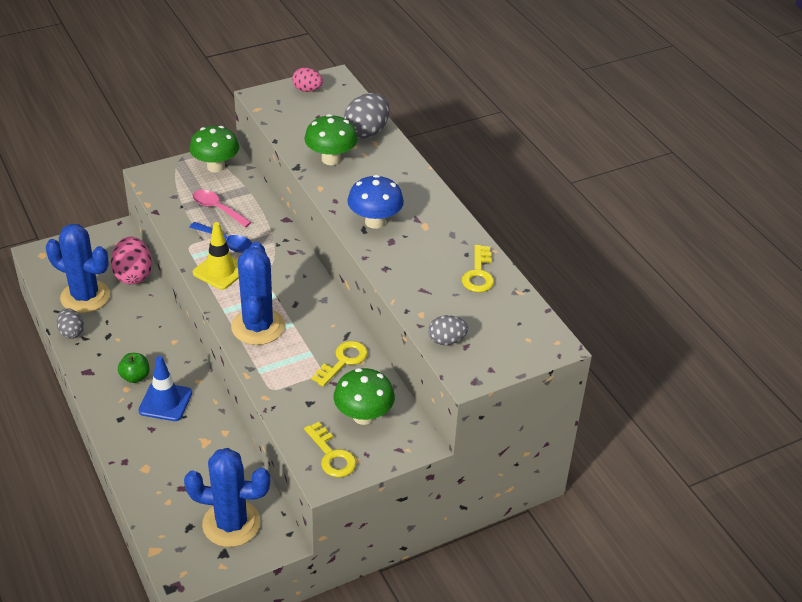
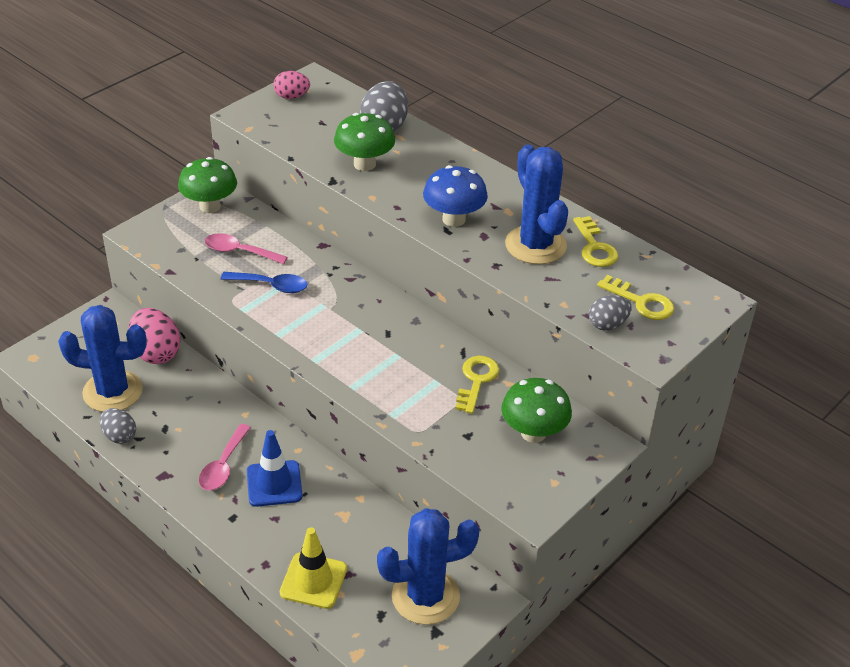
camera: 20 degrees left, 0 degrees up
green apple [118,353,150,383] -> pink spoon [199,424,251,491]
yellow traffic cone [193,222,239,290] -> yellow traffic cone moved to [280,527,347,609]
blue cactus [231,241,285,345] -> blue cactus moved to [505,144,568,264]
yellow key [304,422,356,477] -> yellow key moved to [597,275,674,320]

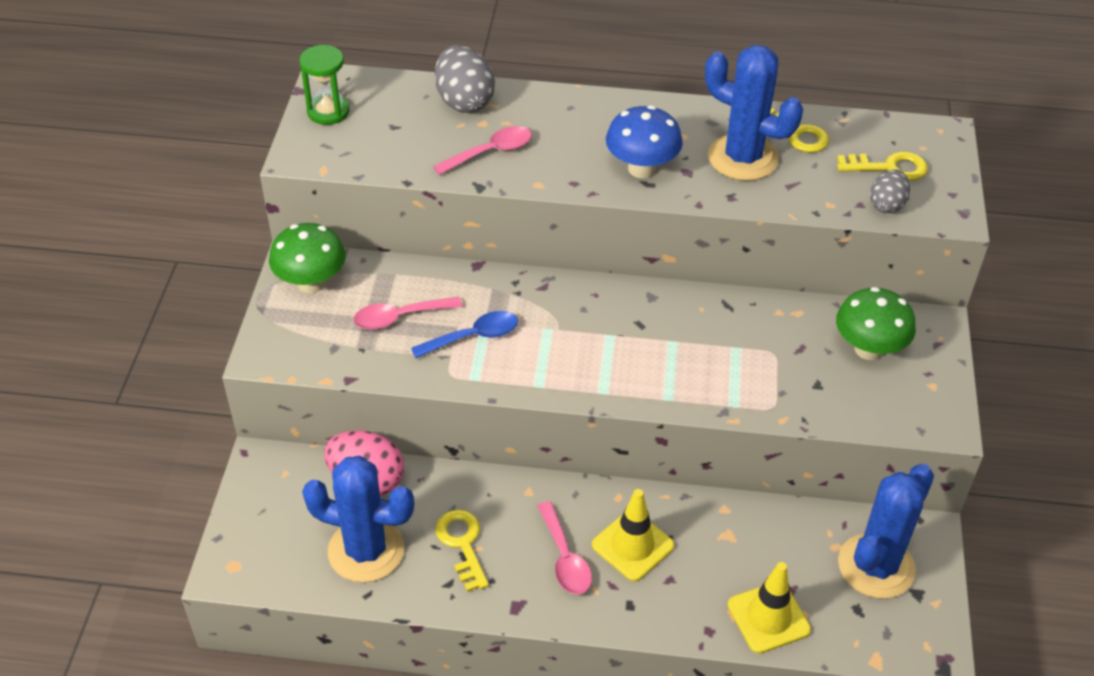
camera: 35 degrees left, 5 degrees up
blue cactus [58,305,147,412] -> blue cactus turned 45 degrees clockwise [302,456,414,583]
grey egg [100,408,136,444] -> none
blue traffic cone [247,430,303,507] -> yellow traffic cone [592,489,674,581]
pink egg [273,71,310,99] -> green hourglass [299,45,350,125]
green mushroom [334,113,395,171] -> pink spoon [433,126,532,175]
yellow key [455,356,499,414] -> yellow key moved to [436,510,489,592]

